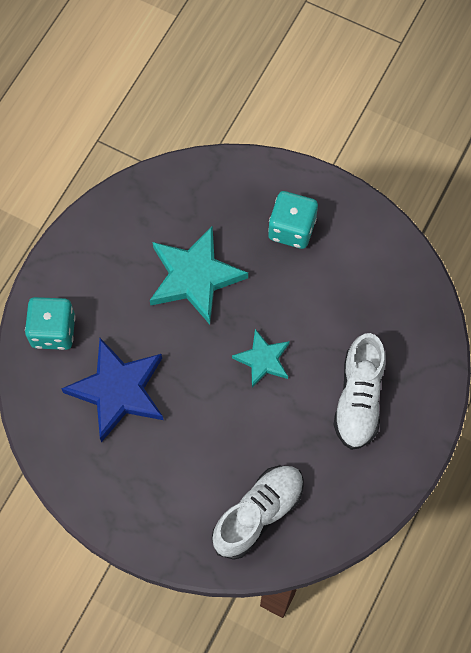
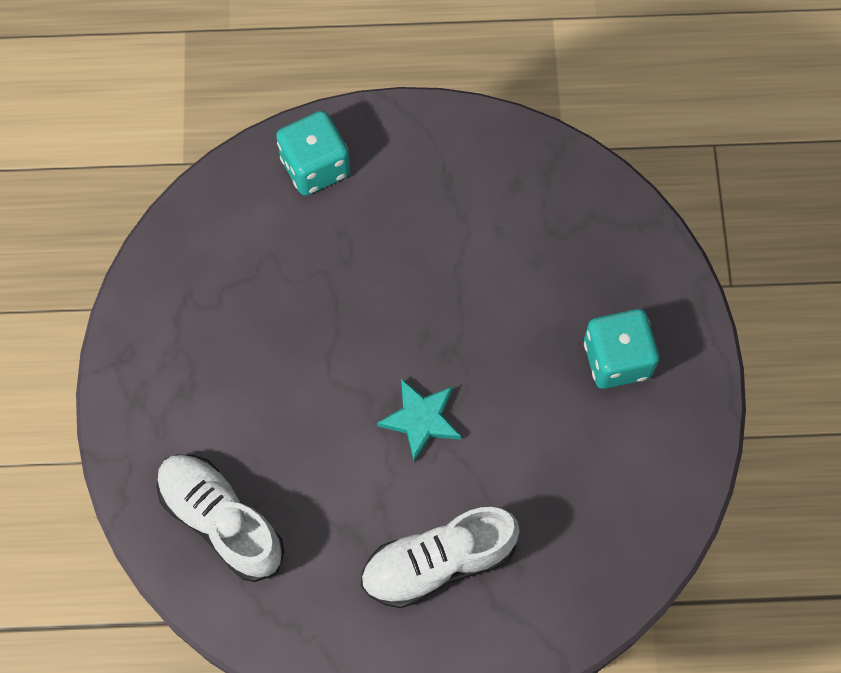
camera: 60 degrees right, 0 degrees up
blue star [61,338,164,442] -> none
turquoise star [150,225,248,324] -> none
white shoe [212,466,304,560] -> white shoe turned 150 degrees counterclockwise [156,454,285,582]

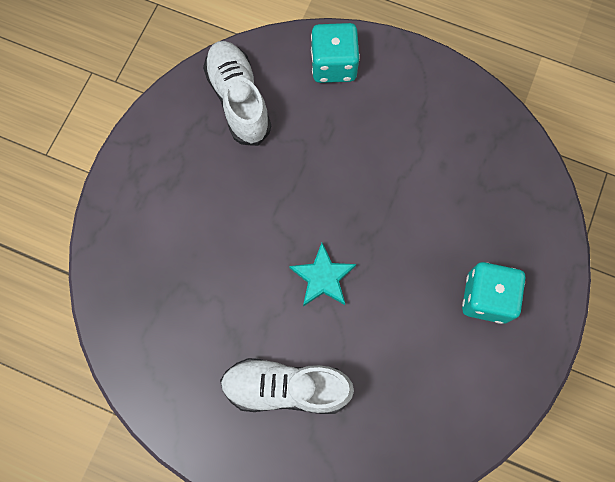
camera: 25 degrees right, 5 degrees up
white shoe [156,454,285,582] -> white shoe moved to [203,41,271,146]

